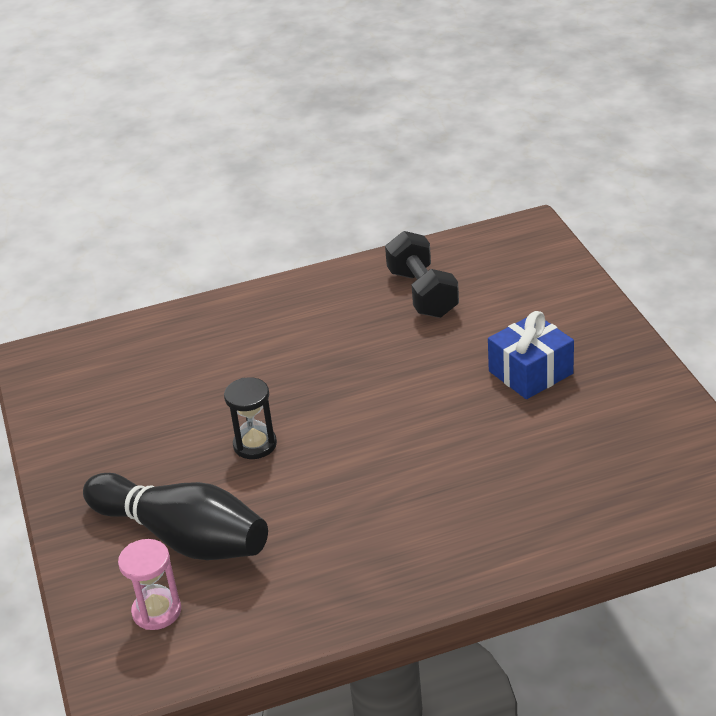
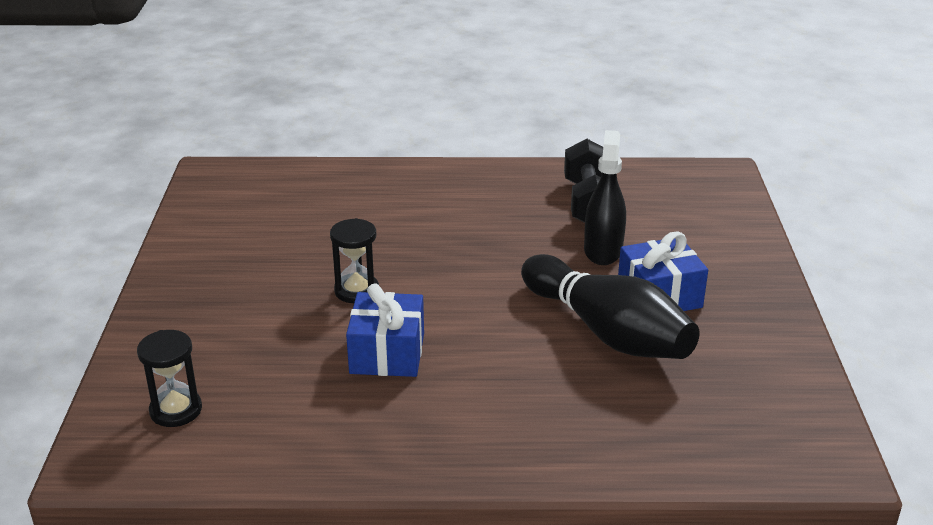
camera: 15 degrees right, 5 degrees down
black bowling pin [83,473,268,560] -> black bowling pin moved to [521,254,699,359]
pink hourglass [118,539,181,630] -> black hourglass [137,330,202,427]
none -> blue gift [346,284,424,377]
none -> black spray bottle [584,130,626,265]

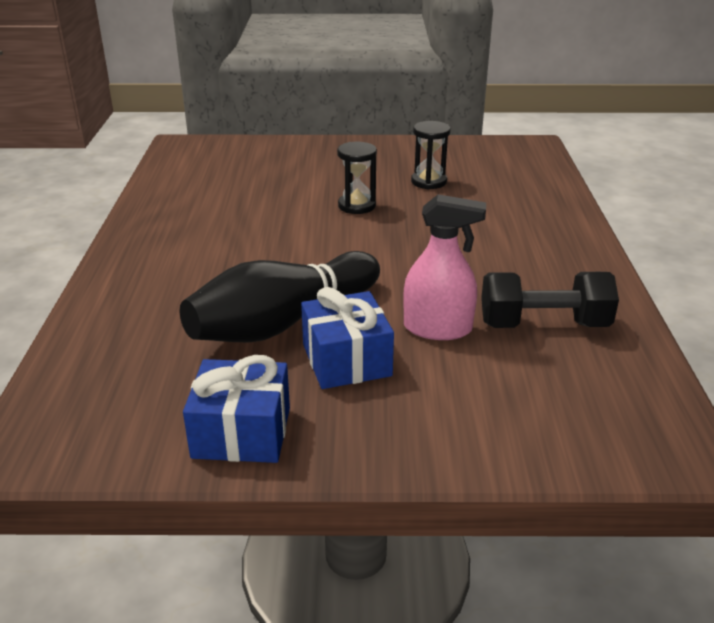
camera: 90 degrees right, 0 degrees up
black hourglass [137,330,202,427] -> black hourglass moved to [411,121,451,189]
blue gift [346,284,424,377] -> blue gift moved to [183,355,290,463]
black spray bottle [584,130,626,265] -> pink spray bottle [403,194,486,340]

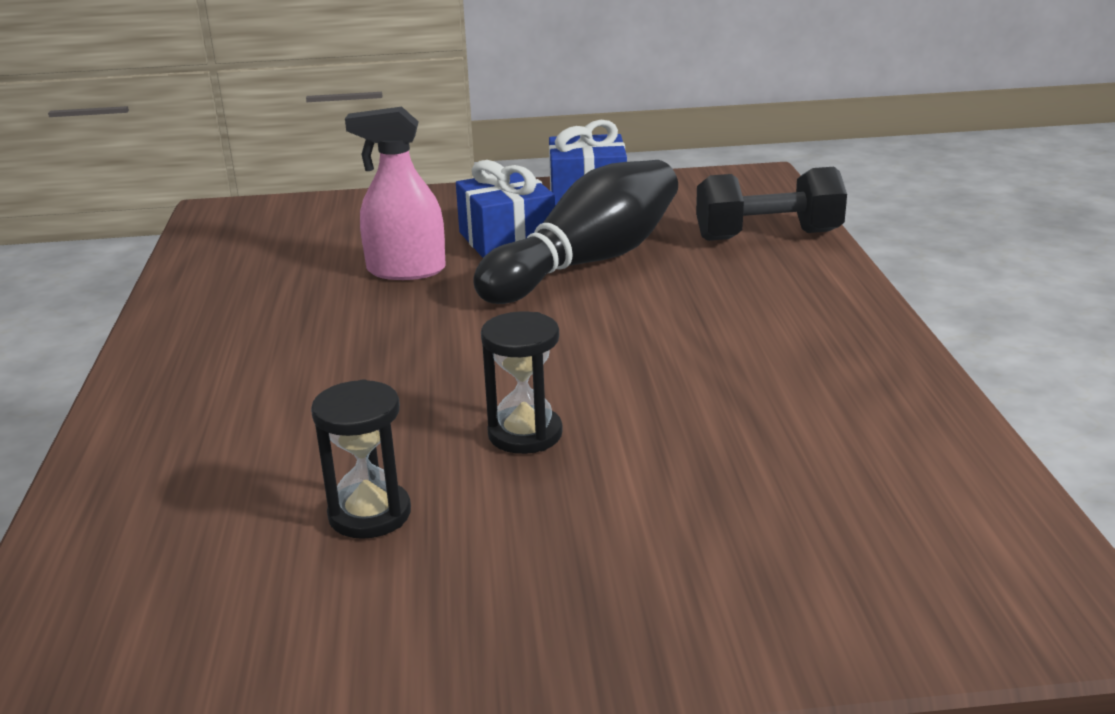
camera: 175 degrees right, 5 degrees down
black dumbbell [481,272,619,328] -> black dumbbell moved to [696,167,847,241]

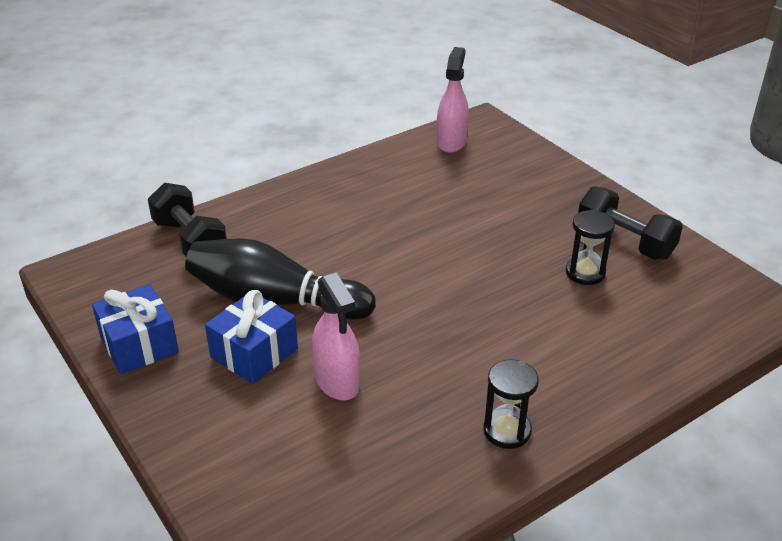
camera: 120 degrees left, 10 degrees up
black hourglass [481,311,563,454] -> black hourglass moved to [483,359,539,449]
none -> pink spray bottle [437,47,469,153]
none -> black dumbbell [578,186,683,260]

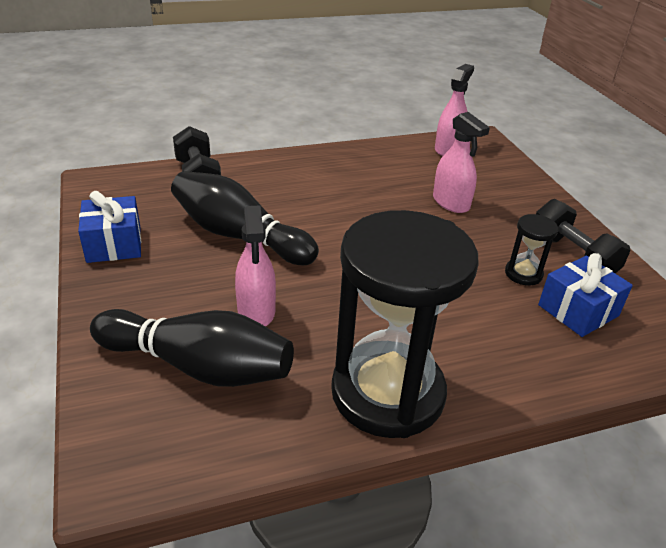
camera: 15 degrees right, 0 degrees up
blue gift [205,290,298,384] -> blue gift moved to [538,253,633,337]
black hourglass [483,359,539,449] -> black hourglass [331,210,479,438], size x2.42
none -> black bowling pin [90,309,294,387]
none -> pink spray bottle [433,112,490,213]

